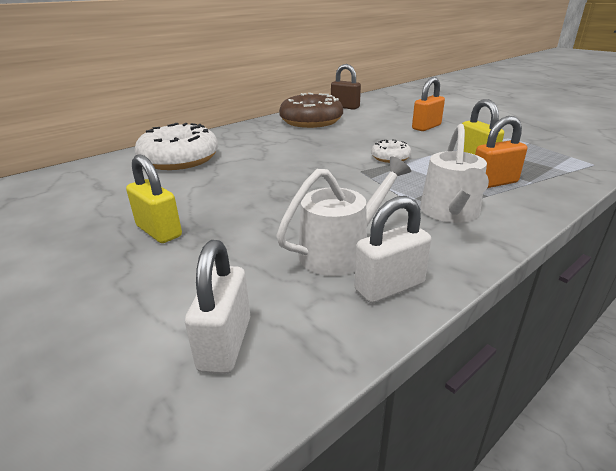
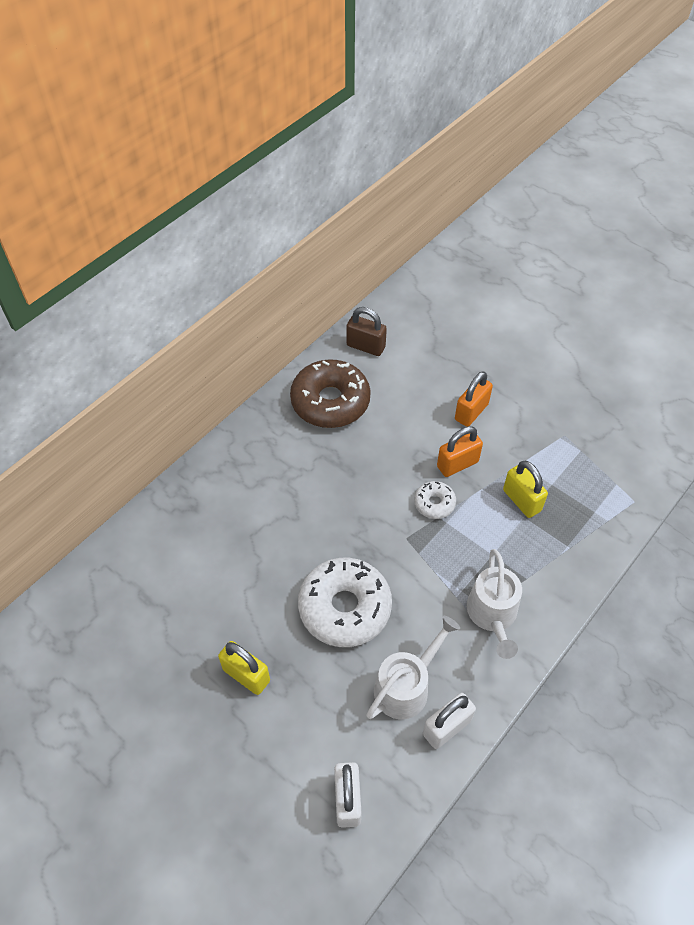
camera: 10 degrees left, 25 degrees up
white donut [134,123,218,170] -> white donut moved to [298,558,392,647]
orange padlock [475,116,527,188] -> orange padlock moved to [437,426,483,477]

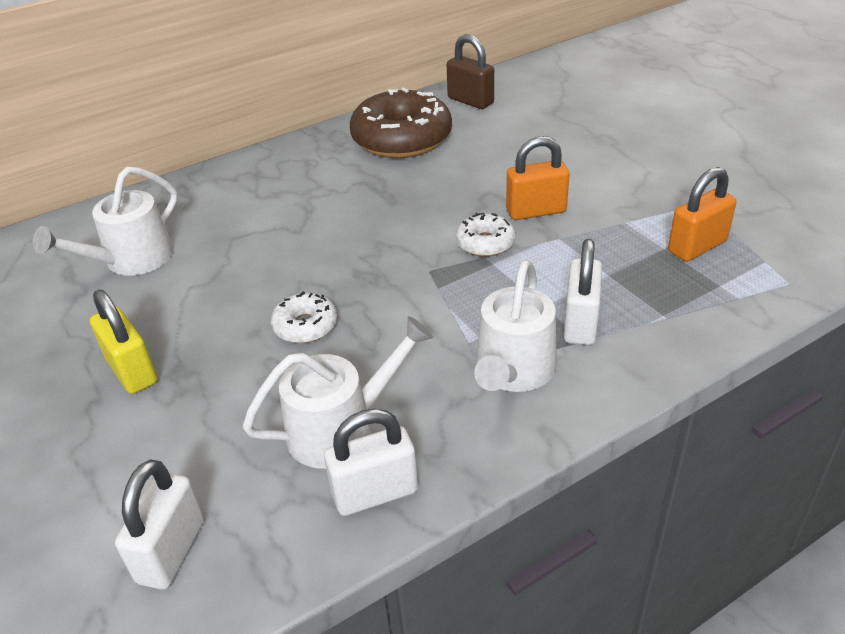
camera: 20 degrees right, 15 degrees down
white donut [298,558,392,647] -> white donut [271,291,337,343], size x0.49
orange padlock [455,371,493,427] -> orange padlock moved to [668,167,736,262]
yellow padlock [503,461,548,518] -> none
none -> white watering can [33,167,178,276]
none -> white padlock [564,239,602,345]

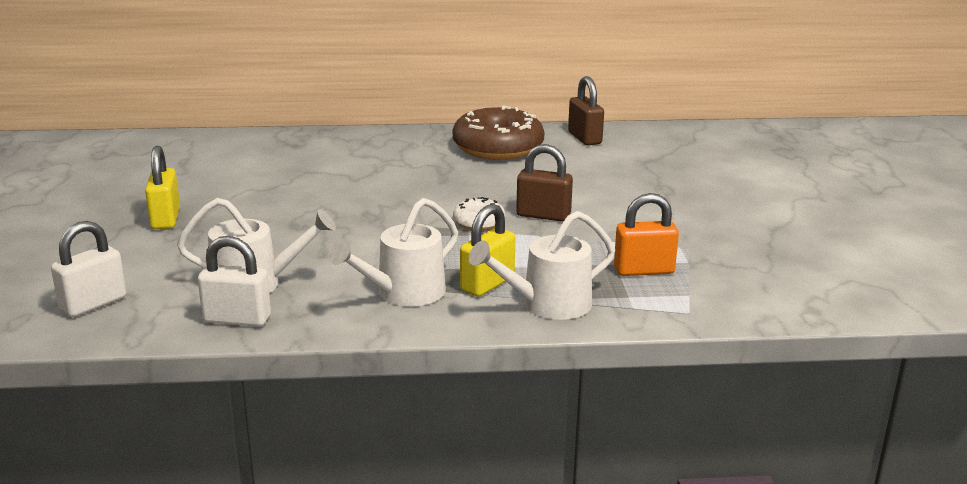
camera: 25 degrees right, 15 degrees down
white watering can [33,167,178,276] -> white watering can moved to [469,211,615,320]
white donut [271,291,337,343] -> none
orange padlock [506,136,570,220] -> brown padlock [516,144,573,222]
white padlock [564,239,602,345] -> yellow padlock [460,204,515,297]

